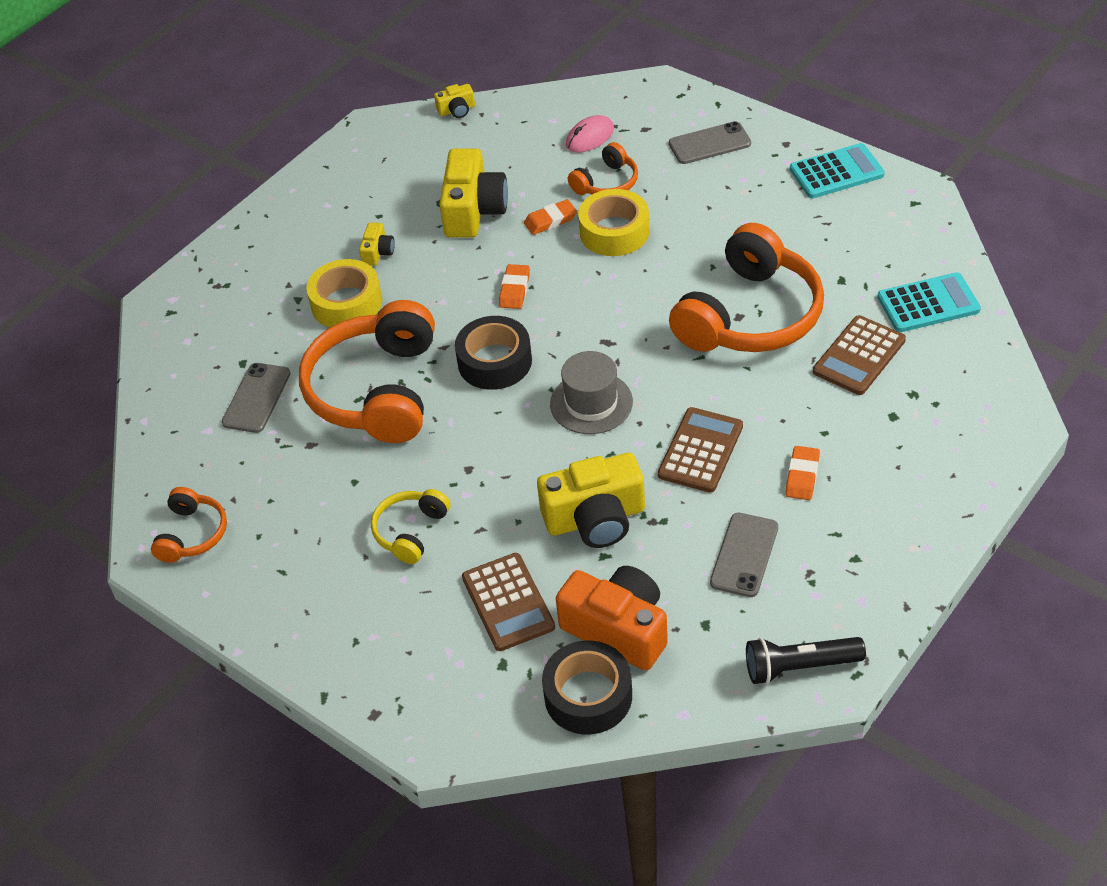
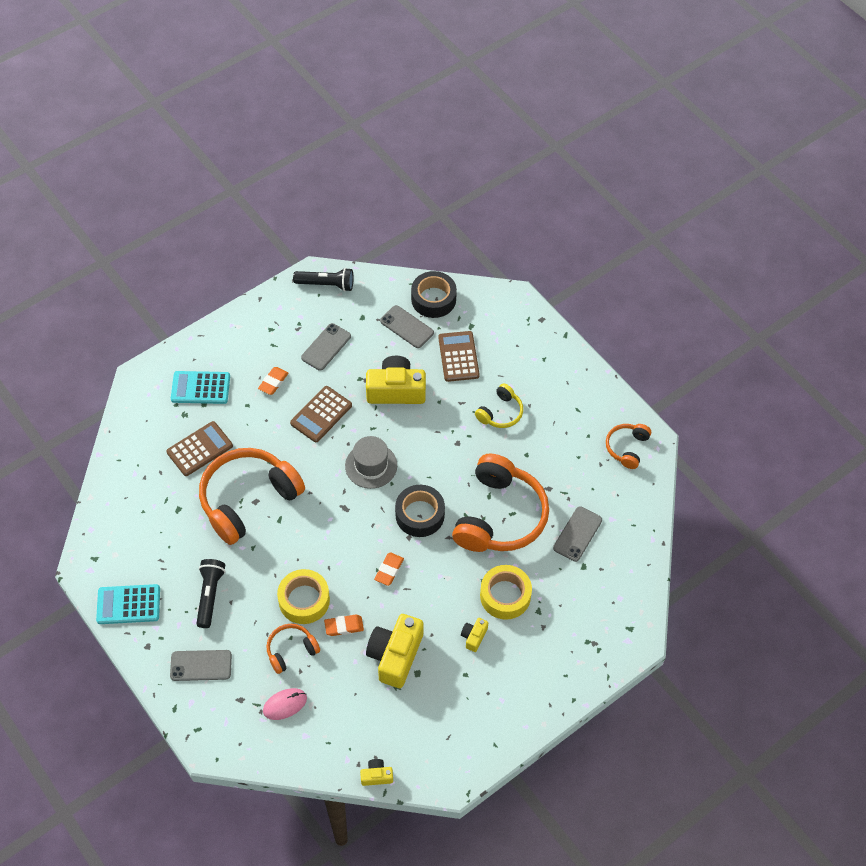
camera: 170 degrees left, 10 degrees up
orange camera [556,566,668,670] -> grey phone [380,305,434,348]
turquoise calculator [877,272,981,332] -> turquoise calculator moved to [171,371,230,404]
none -> black flashlight [196,559,226,628]

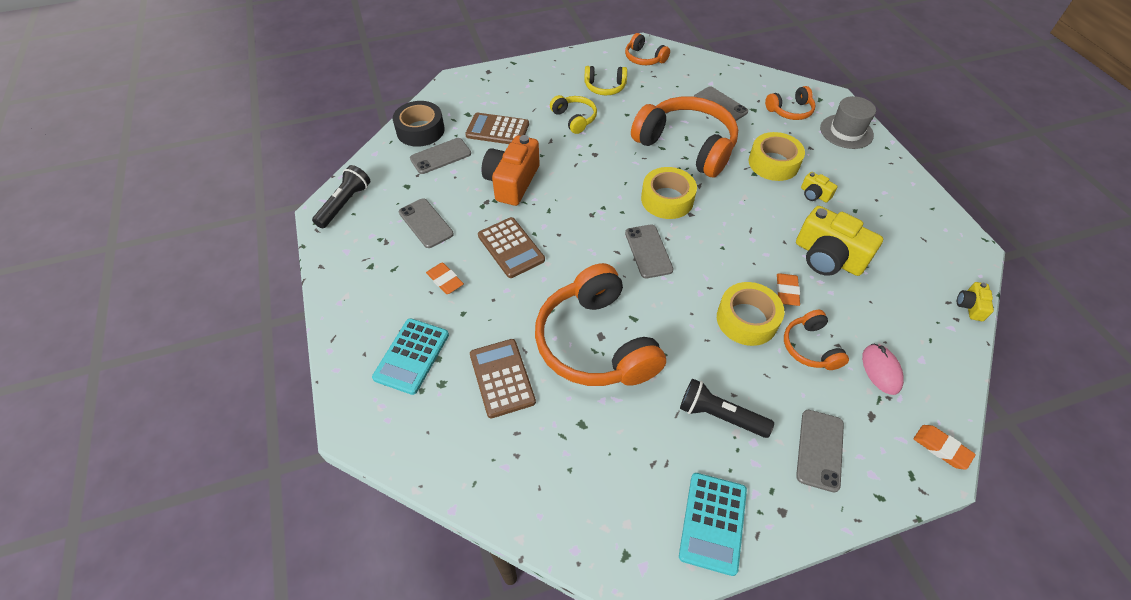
camera: 70 degrees left, 5 degrees down
grey hat [345,436,397,489] -> grey hat moved to [820,96,876,149]
yellow camera [366,356,426,404] -> orange camera [481,135,540,206]
orange eraser [374,552,404,586] -> orange eraser moved to [914,425,976,470]
black tape [395,485,445,537] -> yellow tape [641,167,697,219]
none -> yellow headphones [584,66,627,95]
none -> grey phone [625,225,673,278]
none -> orange headphones [765,86,816,120]

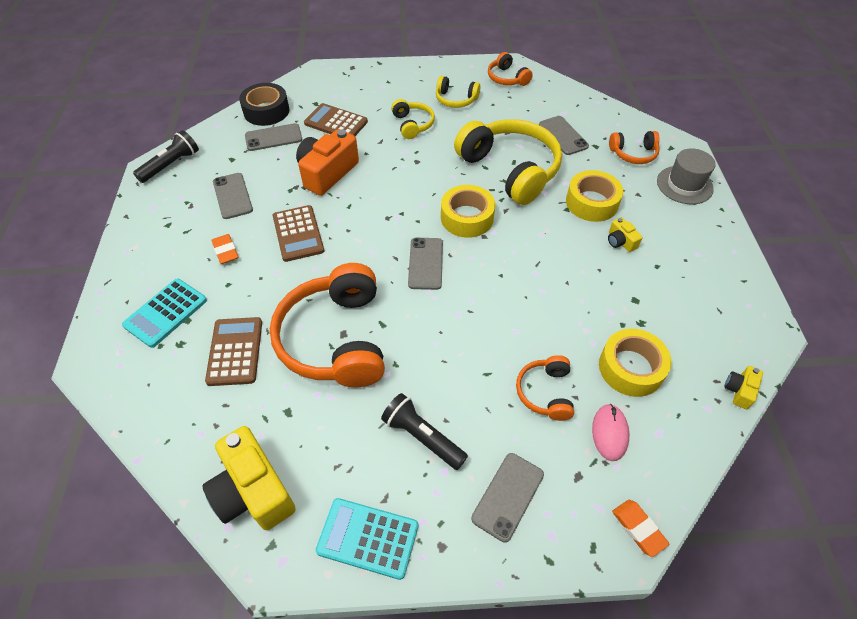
camera: 15 degrees right, 0 degrees up
orange headphones [631,96,738,177] -> yellow headphones [454,119,562,205]
turquoise calculator [679,473,747,576] -> turquoise calculator turned 75 degrees clockwise [316,498,418,580]
yellow tape [717,282,784,346] -> yellow tape moved to [599,329,672,397]
orange eraser [777,273,800,306] -> none
yellow camera [796,206,883,276] -> yellow camera moved to [202,426,296,530]

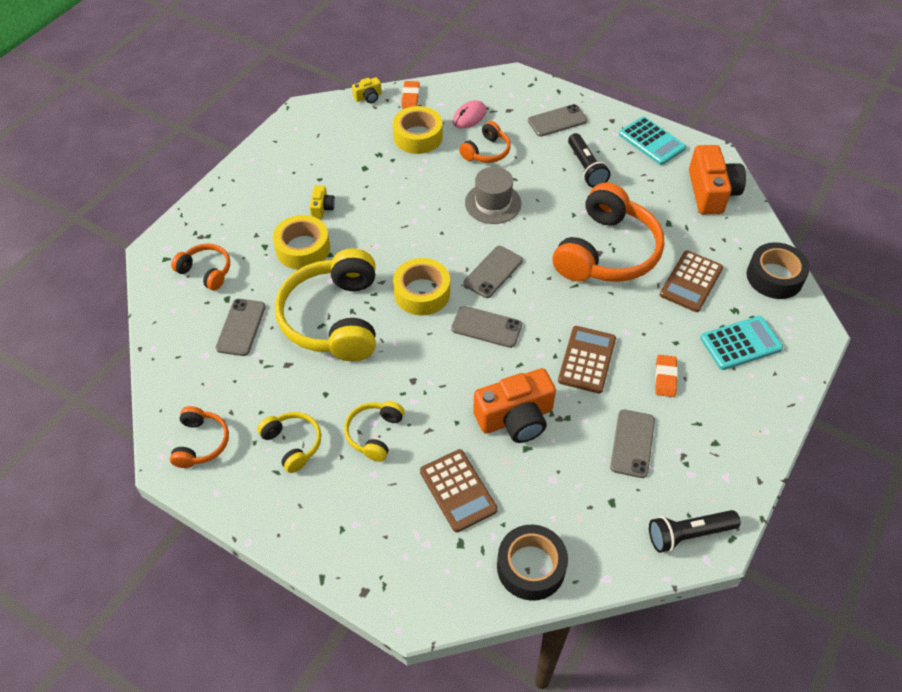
camera: 145 degrees left, 0 degrees up
yellow camera [202,426,296,530] -> orange camera [689,145,746,214]
grey phone [245,123,302,151] -> grey phone moved to [451,306,522,348]
orange eraser [612,500,670,557] -> orange eraser moved to [401,81,420,109]
grey hat [657,148,716,204] -> grey hat moved to [465,167,521,224]
none -> black tape [746,242,810,299]

